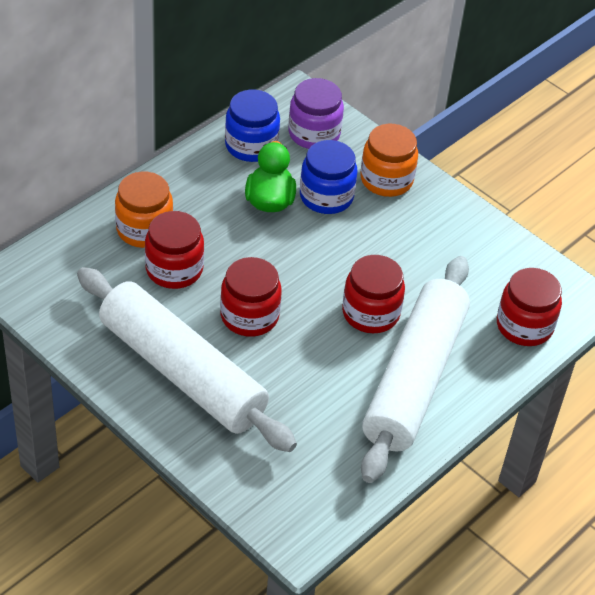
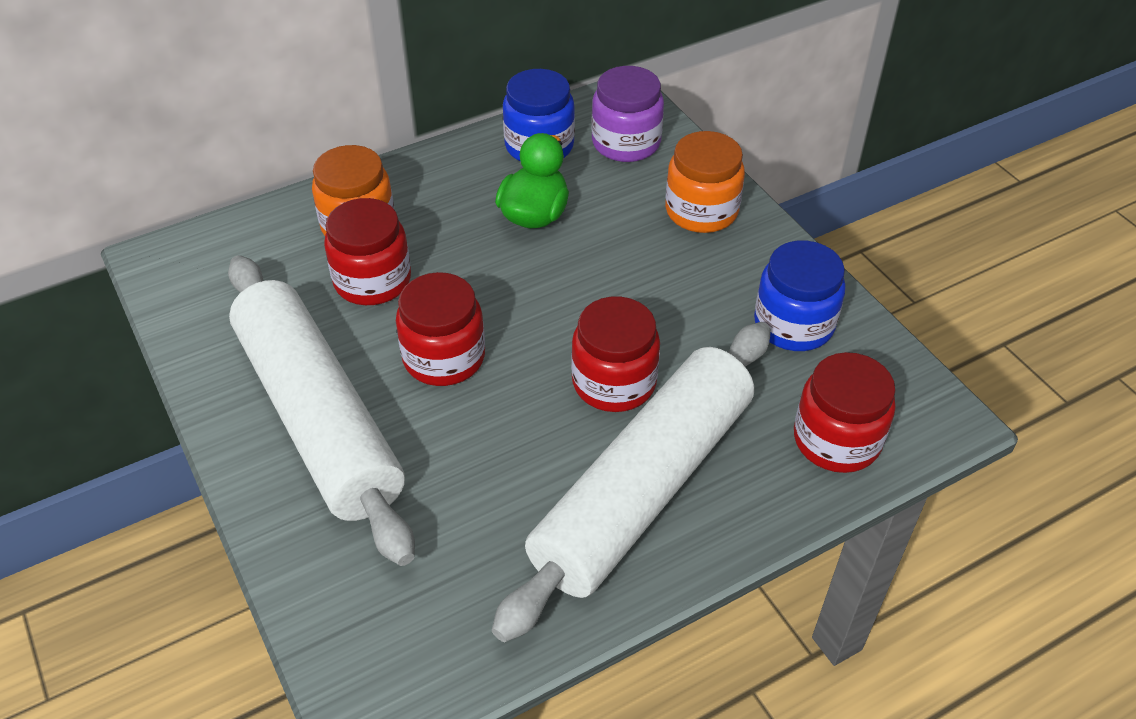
camera: 20 degrees right, 0 degrees up
blue jar [300,140,358,214] -> blue jar moved to [754,240,846,351]

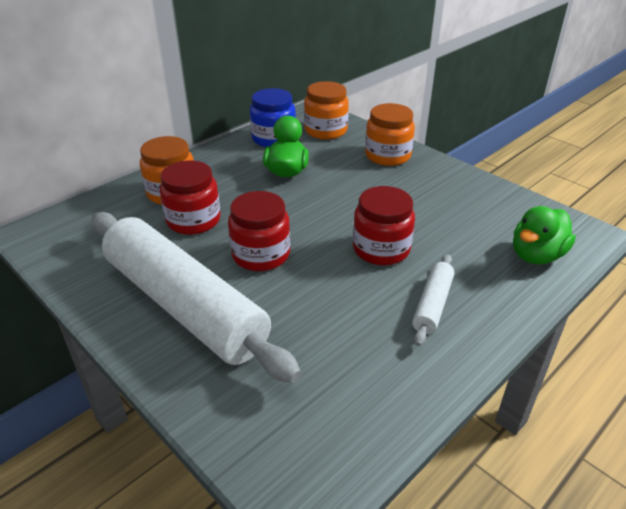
camera: 15 degrees left, 10 degrees down
white rolling pin [492,322,771,642] -> white rolling pin [412,254,454,346], size x0.42
purple jar [591,66,664,162] -> orange jar [304,81,349,140]
blue jar [754,240,846,351] -> none
red jar [794,352,896,473] -> green duck [513,206,576,265]

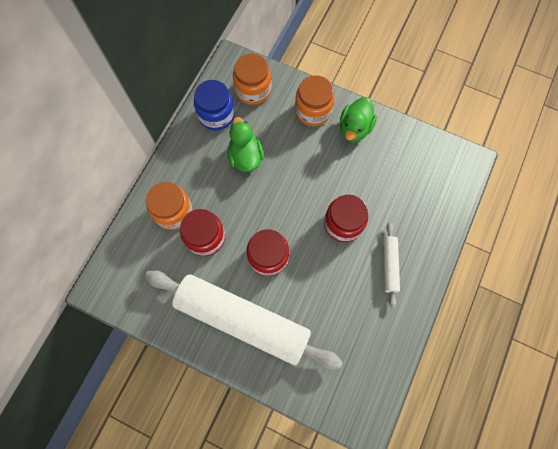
camera: 20 degrees left, 35 degrees up
green duck [513,206,576,265] -> green duck moved to [340,97,377,142]

